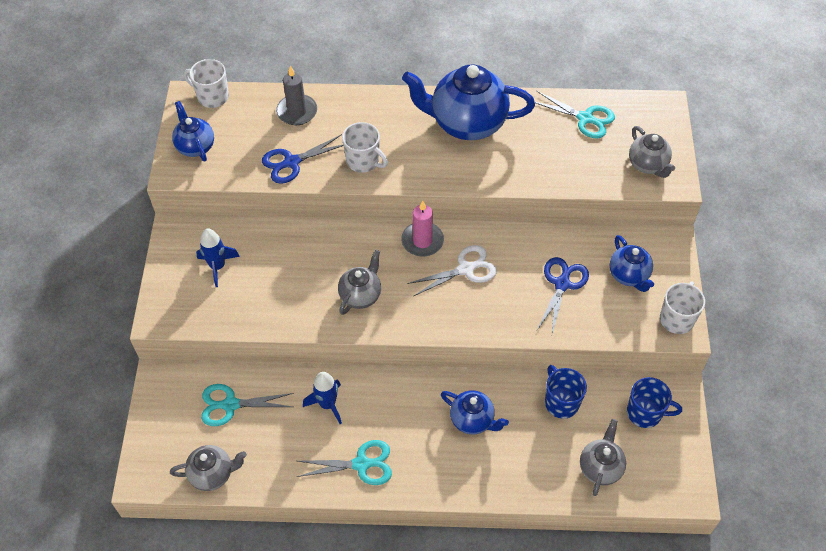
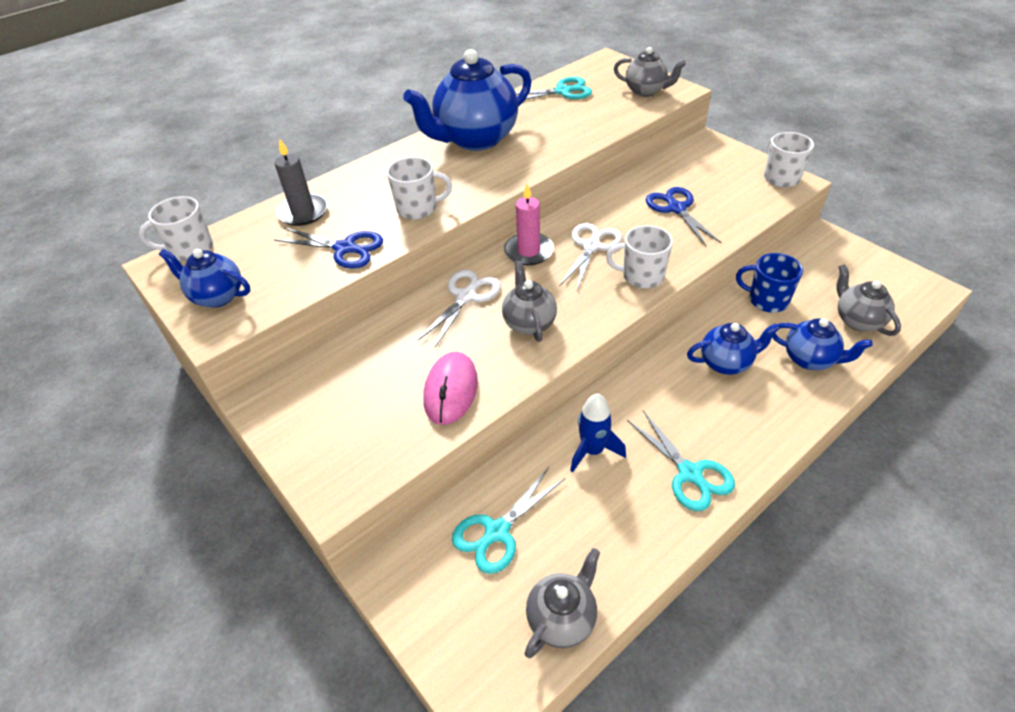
camera: 40 degrees left, 10 degrees down
blue rocket [196,228,240,287] -> none
blue scissors [262,134,343,184] -> blue scissors turned 90 degrees counterclockwise [274,228,383,269]
turquoise scissors [297,440,392,485] -> turquoise scissors turned 105 degrees clockwise [627,410,735,511]
blue teapot [610,235,654,292] -> blue teapot moved to [772,318,873,370]
blue mug [627,377,682,428] -> none
none -> white scissors [418,270,501,347]
none -> pink mouse [423,352,478,425]
none -> white mug [606,225,673,288]

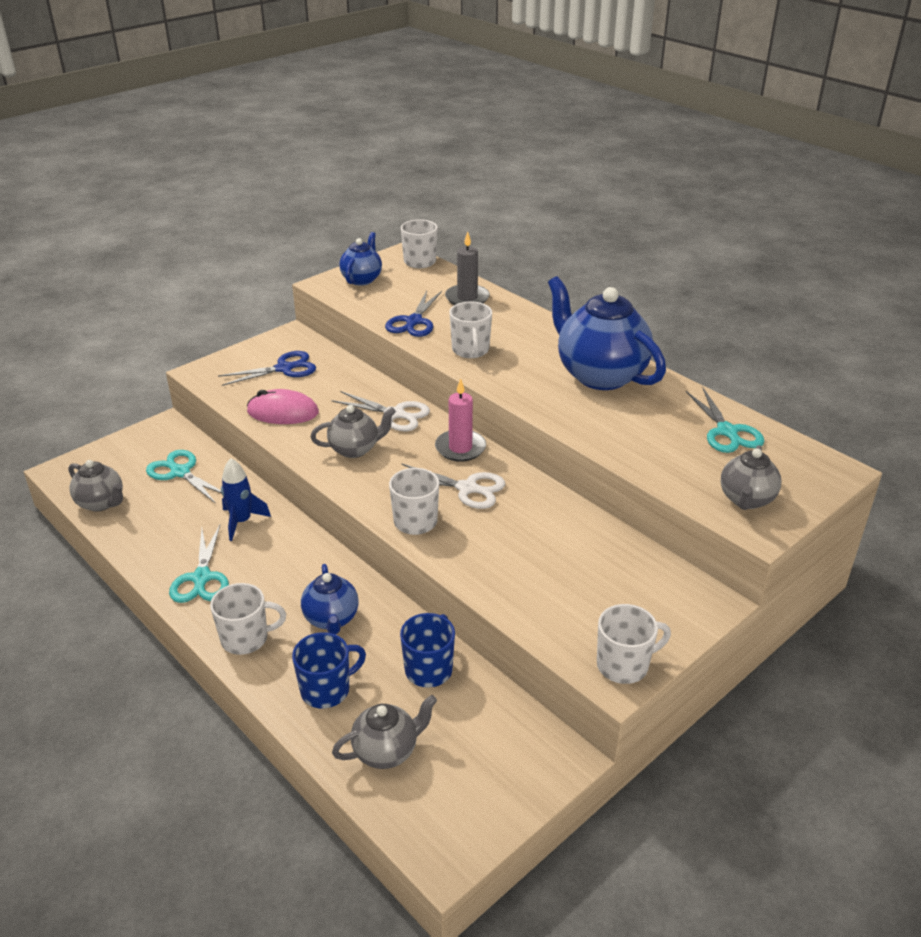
camera: 85 degrees right, 10 degrees down
turquoise scissors [627,410,735,511] -> turquoise scissors turned 60 degrees counterclockwise [169,525,229,603]
blue scissors [646,187,722,246] -> blue scissors moved to [218,351,316,386]
blue teapot [772,318,873,370] -> blue mug [292,632,366,708]
none -> white mug [210,583,286,655]

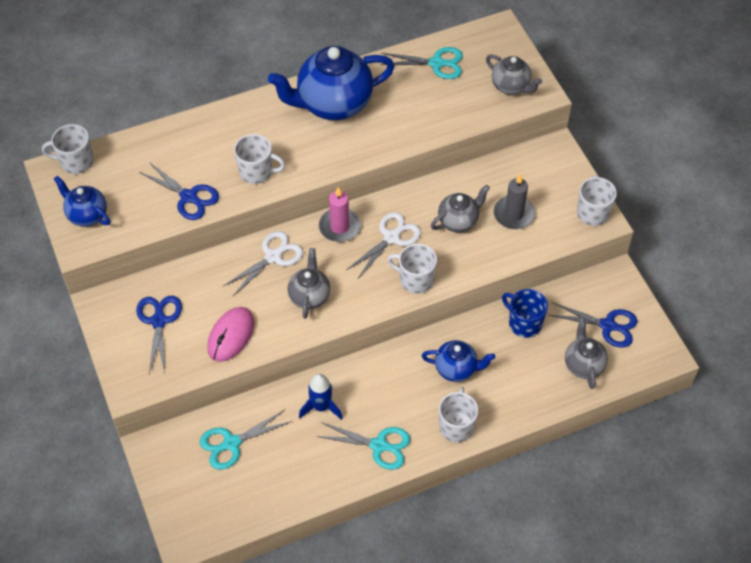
camera: 70 degrees left, 20 degrees up
grey teapot [68,460,123,511] -> grey teapot moved to [431,185,490,233]
blue mug [292,632,366,708] -> none
grey candle [445,232,490,305] -> grey candle moved to [493,174,535,229]
none -> blue scissors [549,302,638,348]

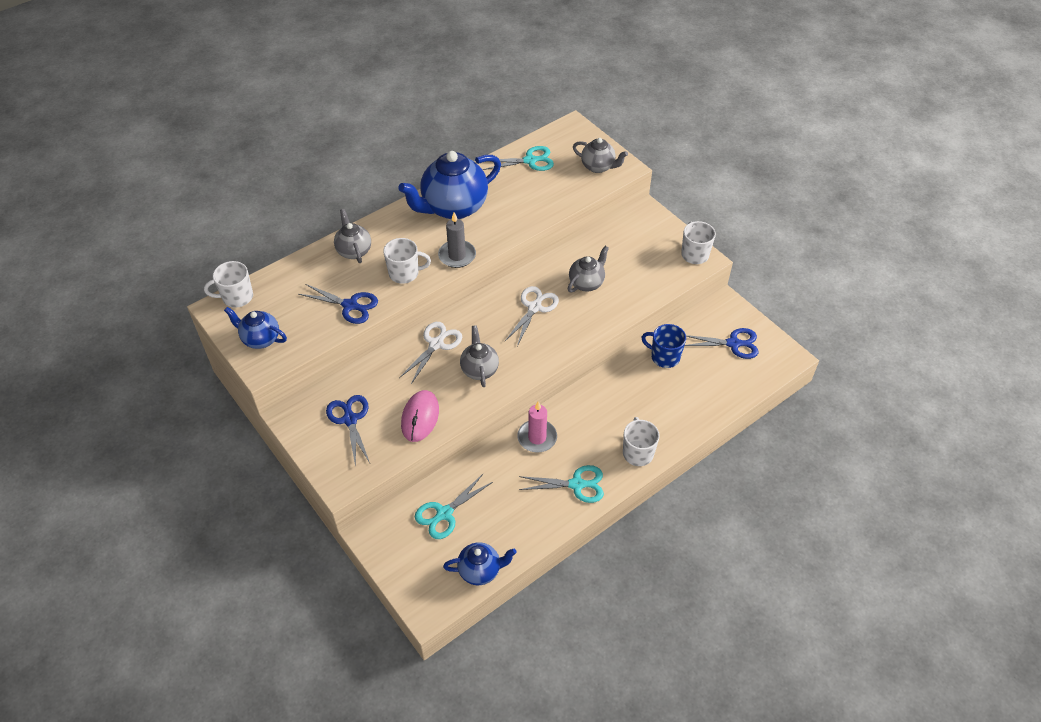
camera: 15 degrees left, 5 degrees down
blue rocket [299,374,343,420] -> none
pink candle [319,187,361,242] -> pink candle moved to [517,401,557,452]
white mug [387,244,437,294] -> none
blue teapot [422,340,495,382] -> blue teapot moved to [443,542,517,585]
grey candle [493,174,535,229] -> grey candle moved to [438,212,476,268]
grey teapot [565,317,608,389] -> grey teapot moved to [334,209,371,263]

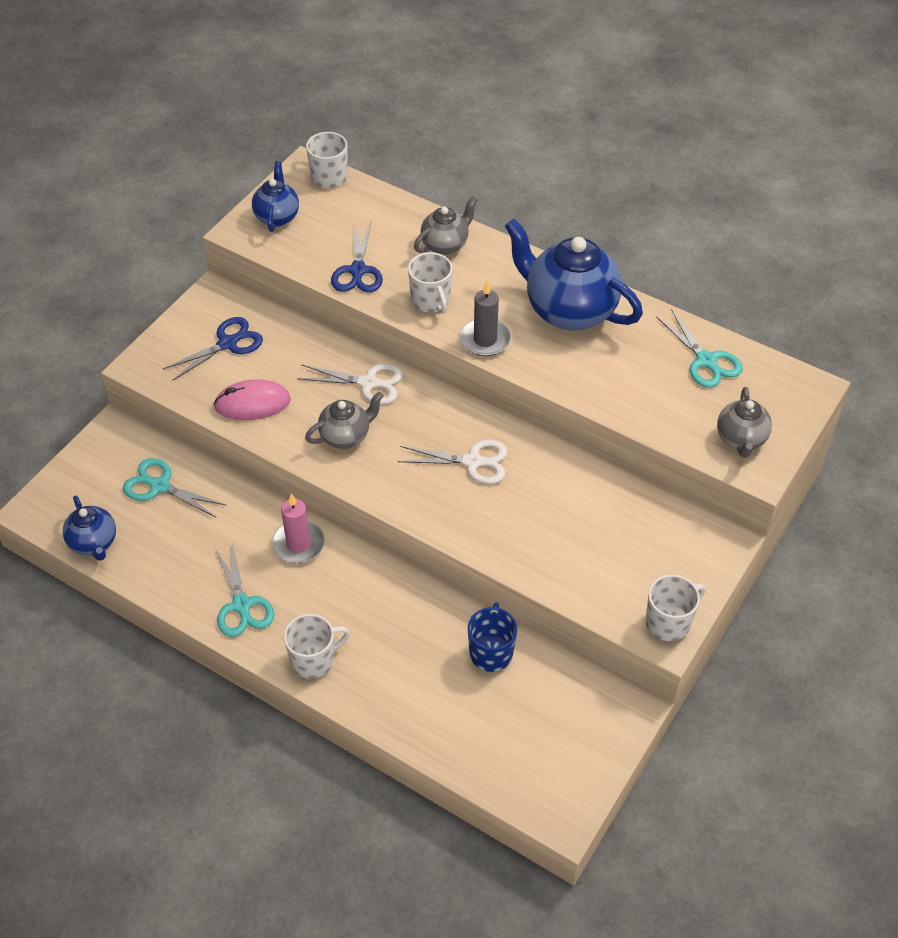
camera: 70 degrees right, 0 degrees up
grey teapot [567,246,609,293] -> none
blue scissors [684,328,759,359] -> none

